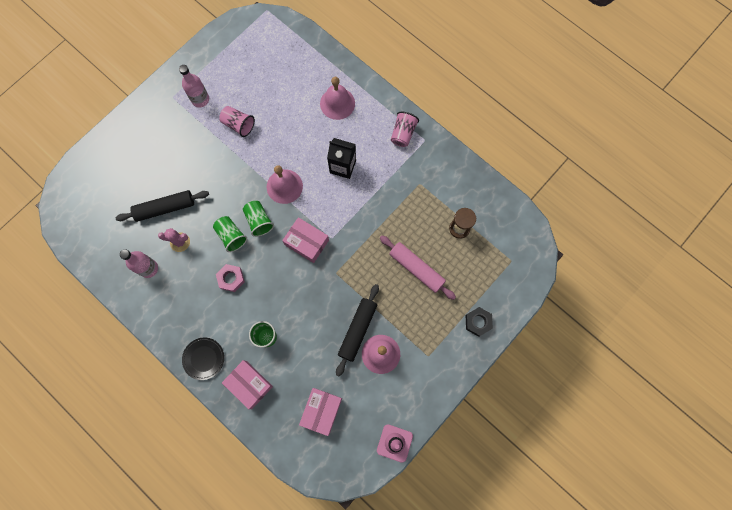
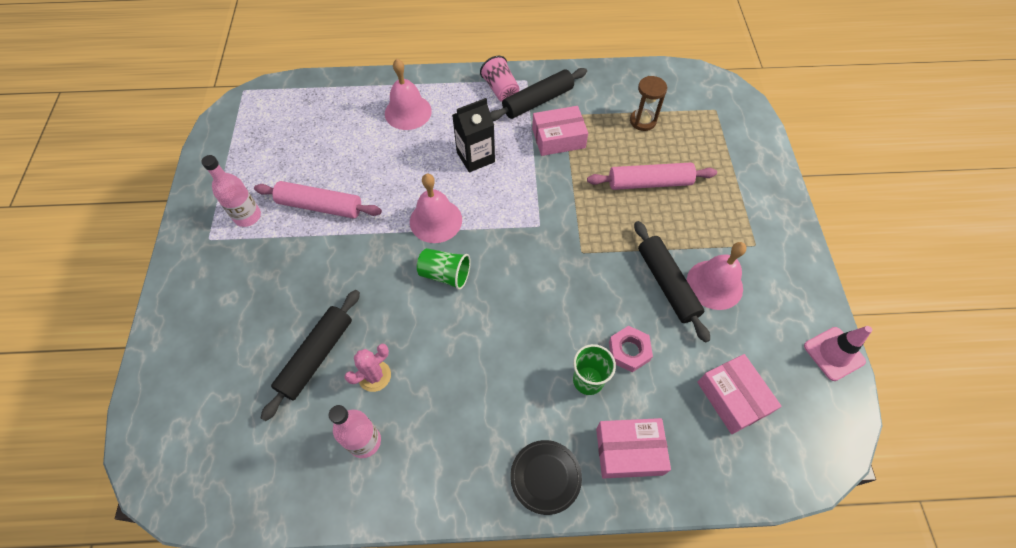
camera: 45 degrees left, 15 degrees down
green cup [213,216,247,252] -> none
pink nut [216,264,245,292] -> pink nut moved to [609,326,653,372]
pink cup [219,106,255,137] -> pink rolling pin [254,181,382,218]
pink box [282,217,329,263] -> pink box moved to [532,106,588,156]
black nut [466,307,493,337] -> none
none -> black rolling pin [490,68,587,121]

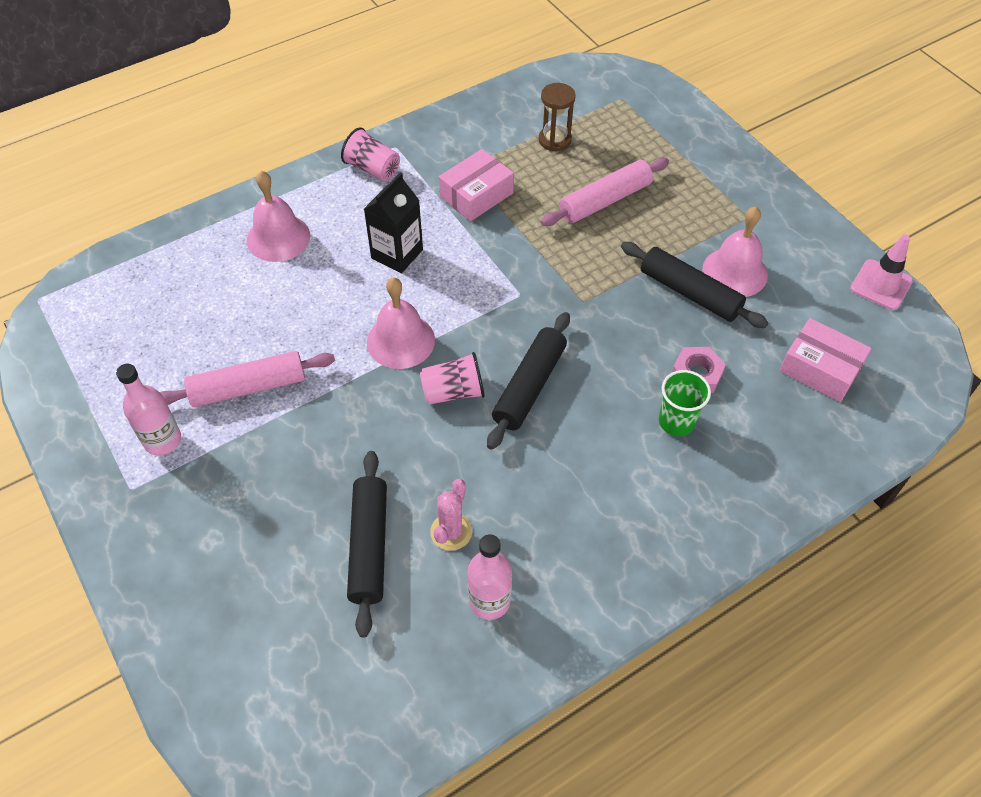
camera: 30 degrees left, 5 degrees down
green cup [417,248,471,290] -> pink cup [420,352,485,404]
black rolling pin [490,68,587,121] -> black rolling pin moved to [487,312,570,450]
black plate [510,440,582,515] -> none
pink box [596,418,671,479] -> none

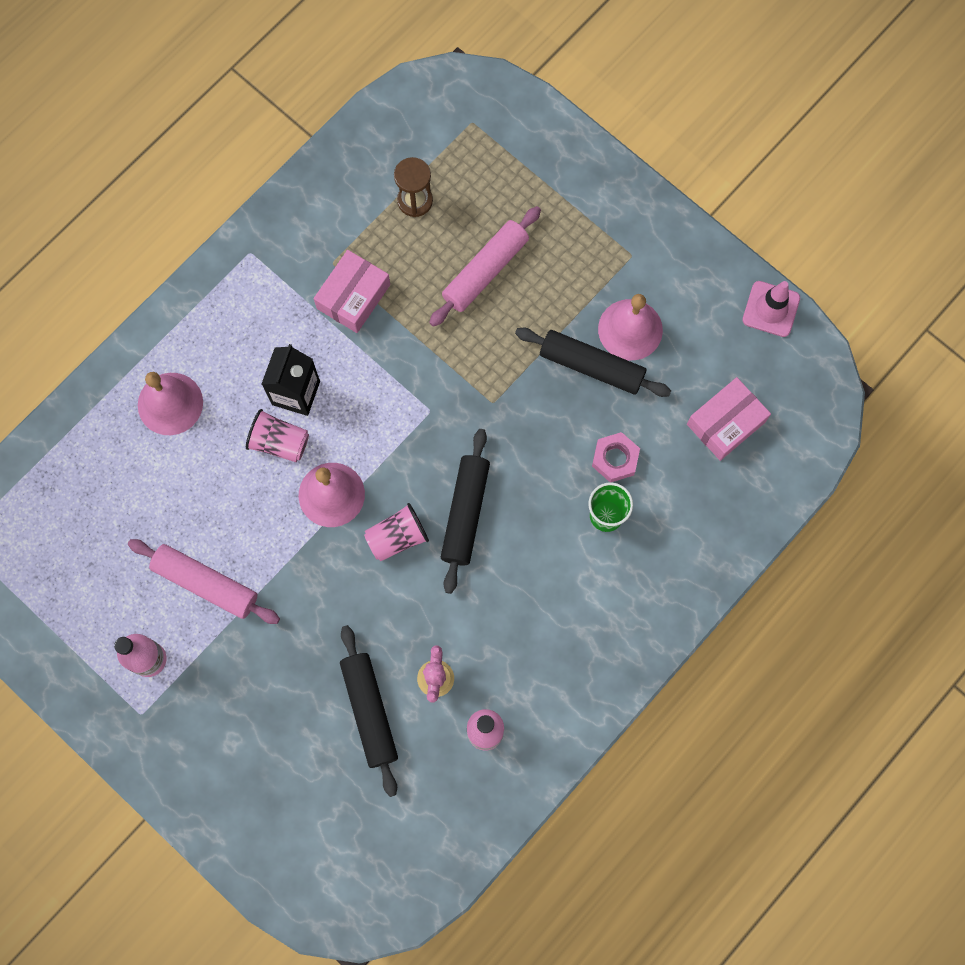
camera: 15 degrees left, 20 degrees up
pink rolling pin [160,351,335,407] -> pink rolling pin turned 60 degrees clockwise [128,539,280,624]
pink cup [341,127,400,181] -> pink cup moved to [246,409,309,462]
pink box [779,318,872,402] -> pink box turned 60 degrees counterclockwise [687,377,771,461]

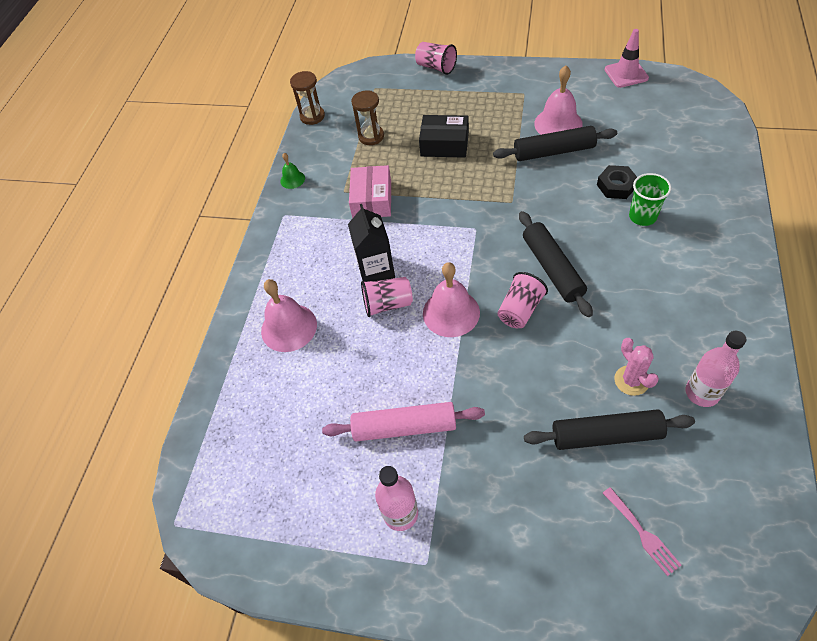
camera: 25 degrees left, 20 degrees down
black rolling pin [340,625,398,797] -> black rolling pin turned 45 degrees counterclockwise [524,409,695,450]
pink rolling pin [429,206,541,327] -> black box [419,115,469,158]
pink nut [592,432,640,483] -> black nut [597,165,637,199]
pink box [687,377,771,461] -> none
none -> green bell [280,153,305,189]
none -> brown hourglass [290,71,325,125]
none -> pink cup [415,42,457,75]
none -> pink fork [603,487,681,576]

